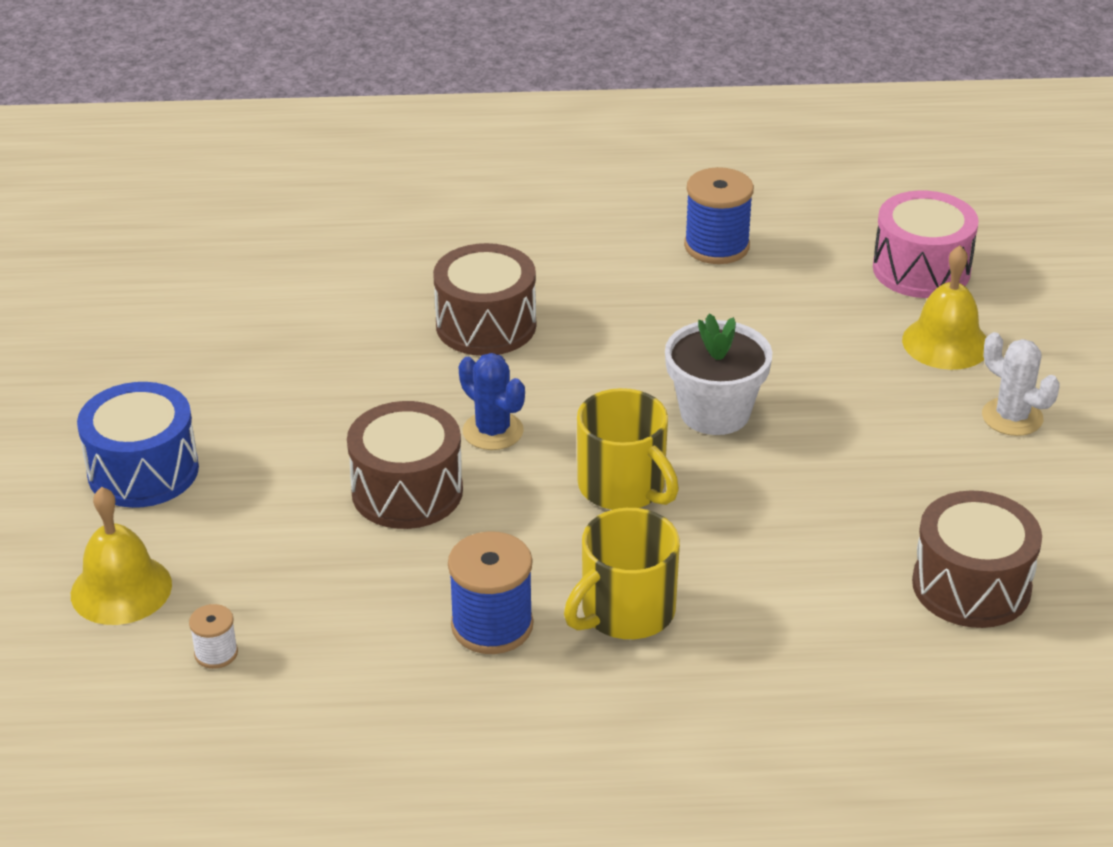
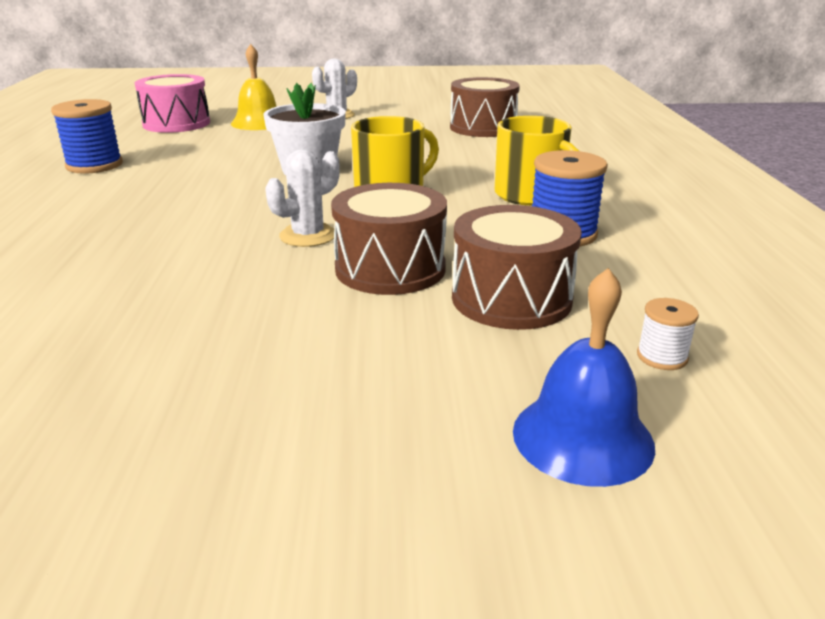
camera: 90 degrees left, 10 degrees down
yellow bell [71,487,172,625] -> blue bell [513,268,655,487]
blue drum [77,382,199,508] -> none
brown drum [433,243,536,356] -> brown drum moved to [452,205,582,330]
blue cactus [459,353,525,450] -> white cactus [265,149,340,247]

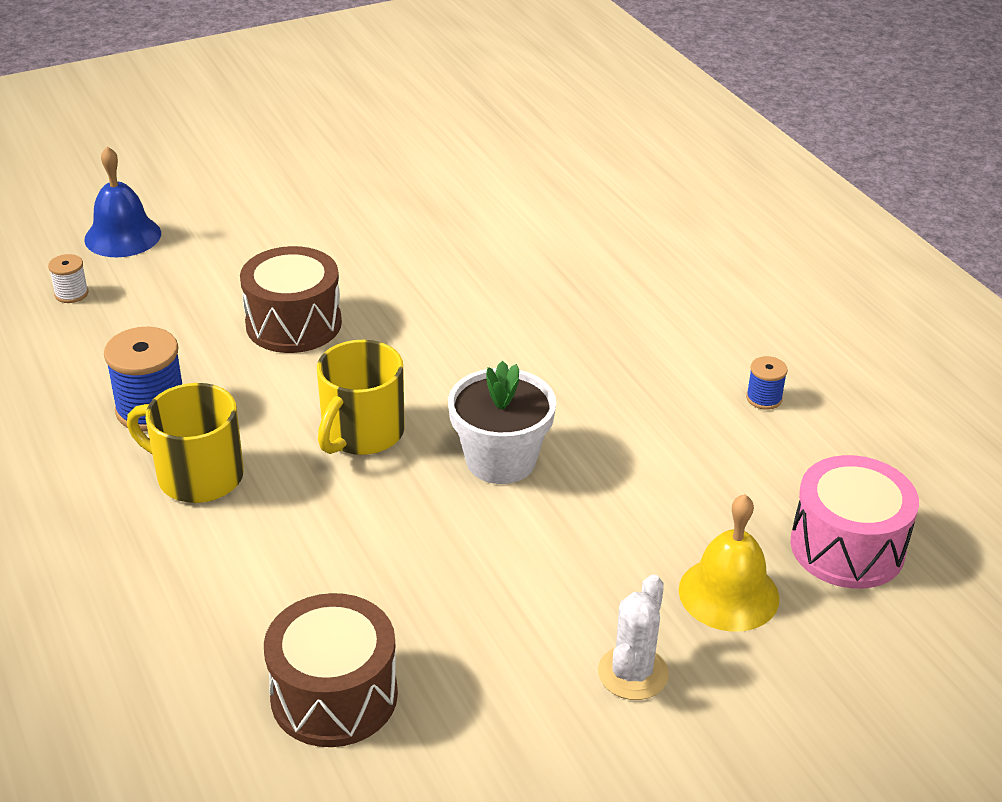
camera: 155 degrees right, 10 degrees up
blue spool [51,99,123,174] -> blue spool [746,356,788,410], size x0.52
white cactus [265,149,340,247] -> none
brown drum [452,205,582,330] -> none

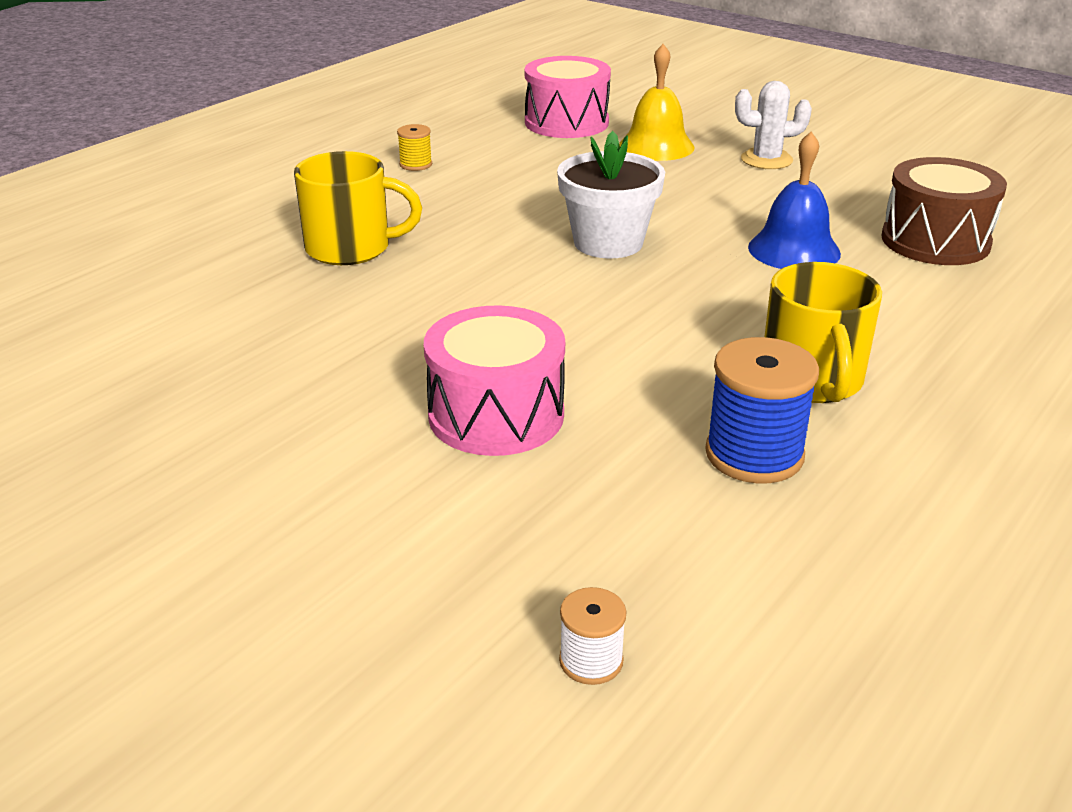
camera: 115 degrees left, 5 degrees down
blue bell [84,146,161,257] -> blue bell moved to [748,132,841,269]
brown drum [240,246,342,353] -> pink drum [424,305,565,456]
yellow mug [317,340,405,455] -> yellow mug moved to [294,151,422,265]
blue spool [746,356,788,410] -> yellow spool [397,124,432,171]

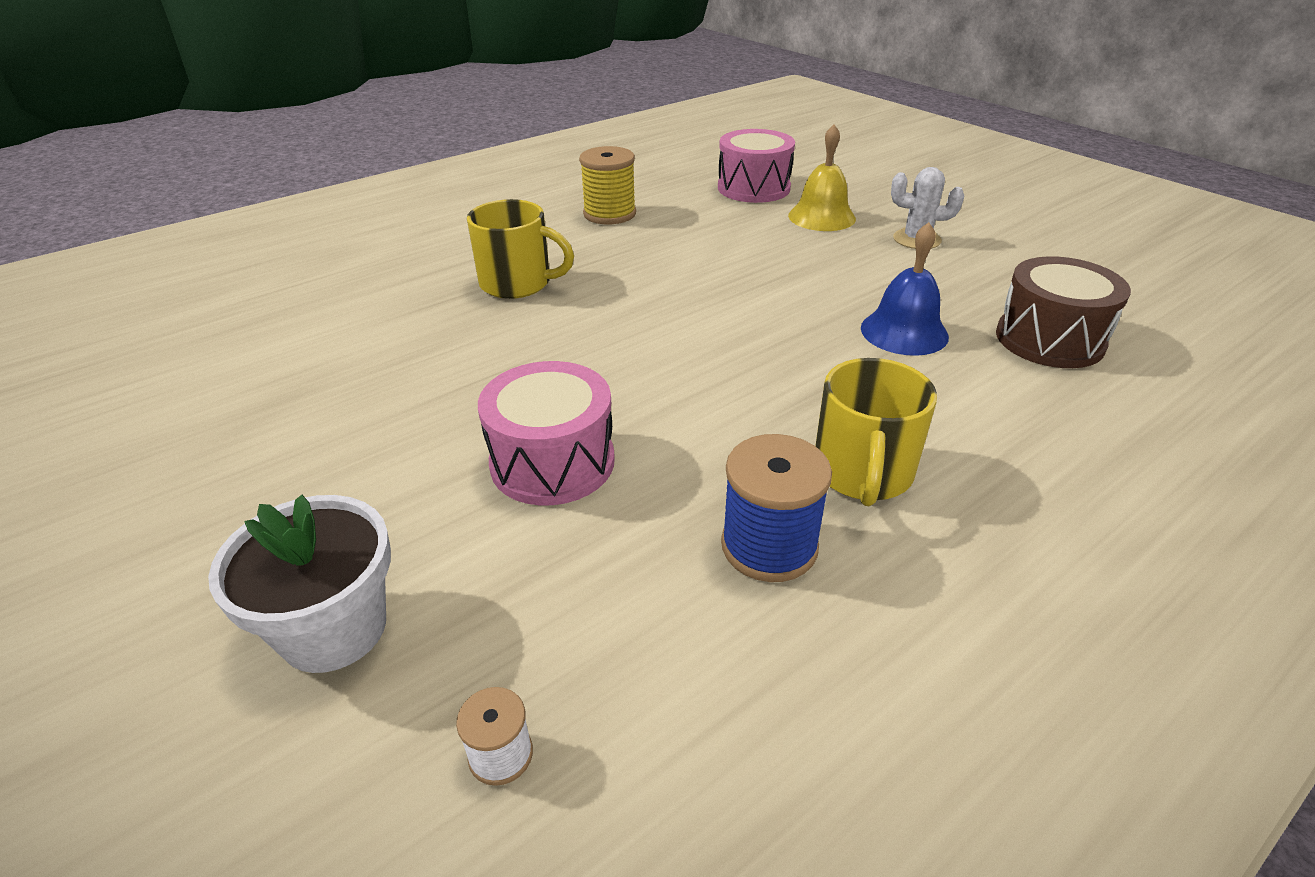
camera: 15 degrees right, 5 degrees up
yellow spool [397,124,432,171] -> yellow spool [579,146,636,224], size x1.92
white flower pot [557,131,665,259] -> white flower pot moved to [208,495,391,673]

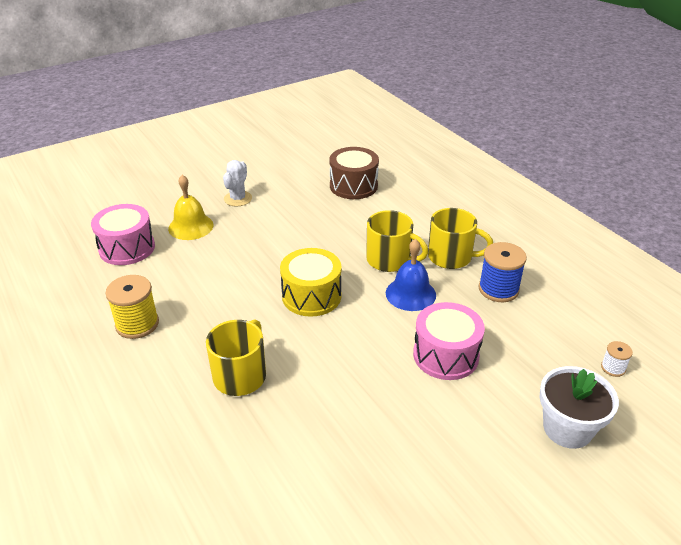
camera: 85 degrees left, 0 degrees up
blue bell [861,222,949,356] -> blue bell moved to [386,239,436,311]
none -> yellow drum [280,248,342,317]
none -> yellow mug [366,210,428,272]

